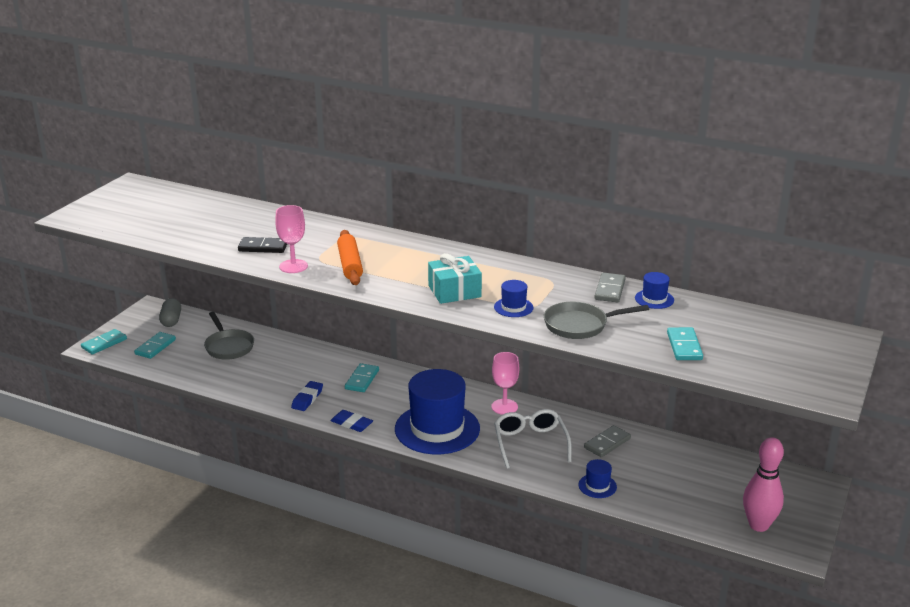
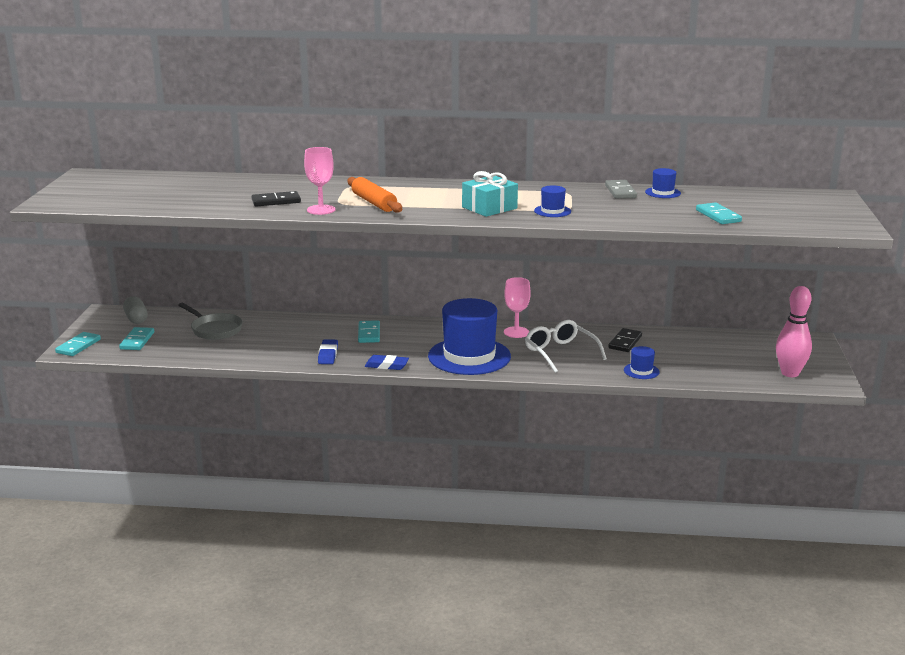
camera: 20 degrees left, 5 degrees down
grey pan [544,302,649,339] -> none
grey domino [584,425,631,457] -> black domino [608,328,642,352]

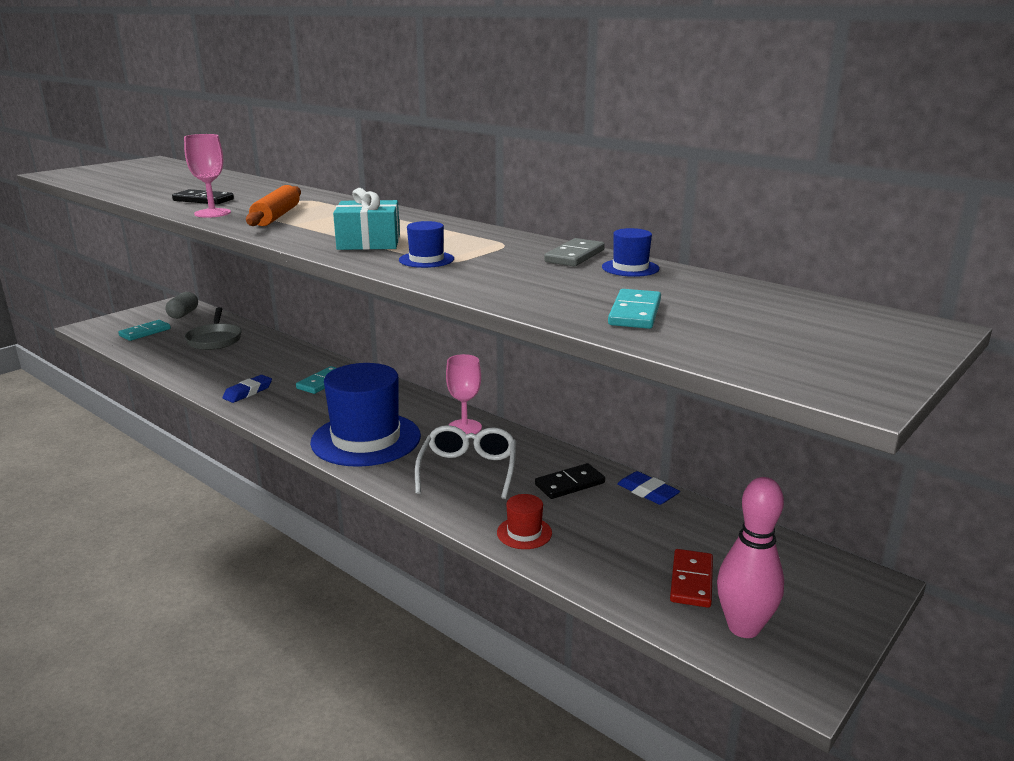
camera: 35 degrees right, 0 degrees up
turquoise domino [55,332,101,356] -> none
blue eraser [365,355,409,370] -> blue eraser moved to [617,471,680,505]
blue hat [624,346,660,379] -> red hat [497,494,552,549]
none -> red domino [670,549,713,608]

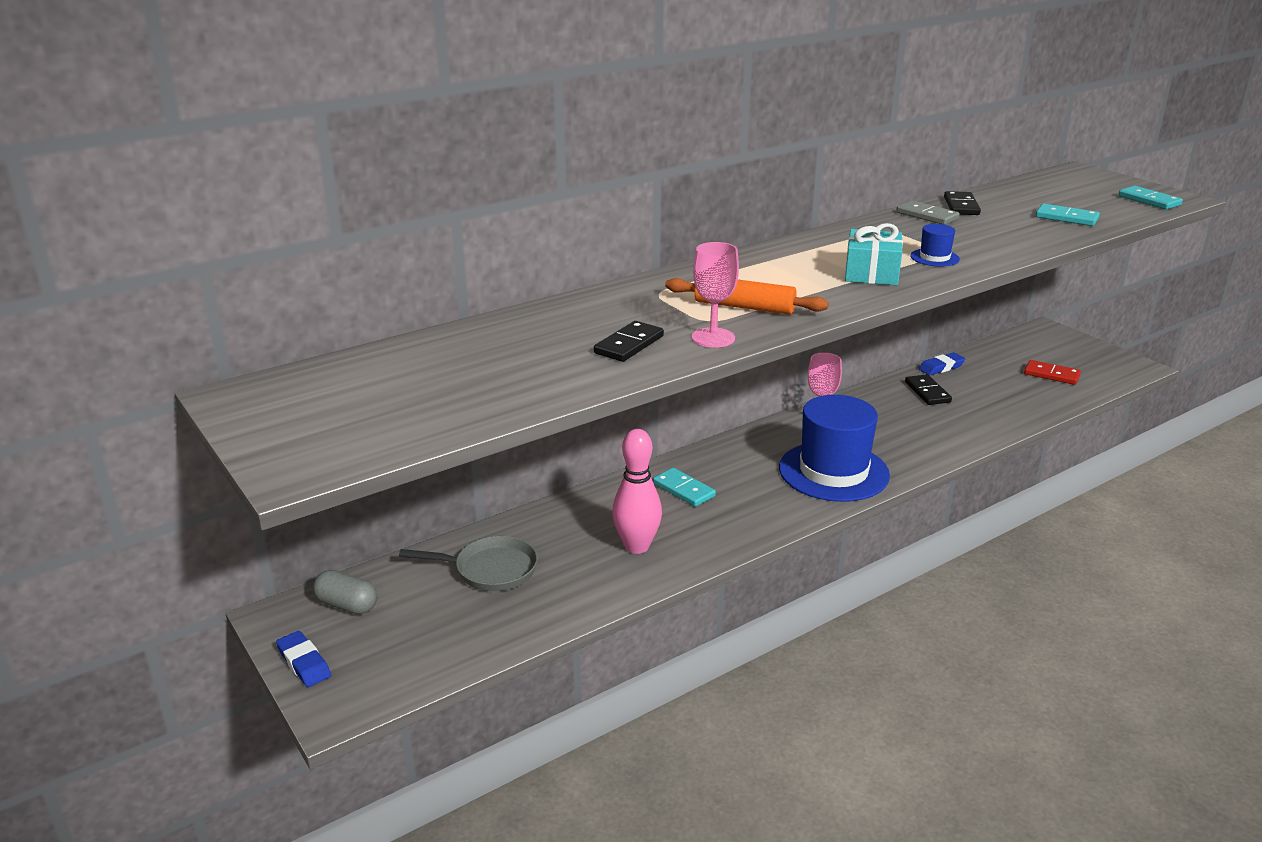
camera: 75 degrees left, 5 degrees up
turquoise domino [118,320,171,341] -> turquoise domino moved to [1119,186,1183,210]
blue eraser [222,375,272,403] -> blue eraser moved to [276,631,331,687]
white glasses [415,425,516,499] -> none
red hat [497,494,552,549] -> none
blue hat [602,228,659,277] -> black domino [944,191,981,215]
pink bowling pin [717,477,784,638] -> pink bowling pin moved to [612,429,662,554]

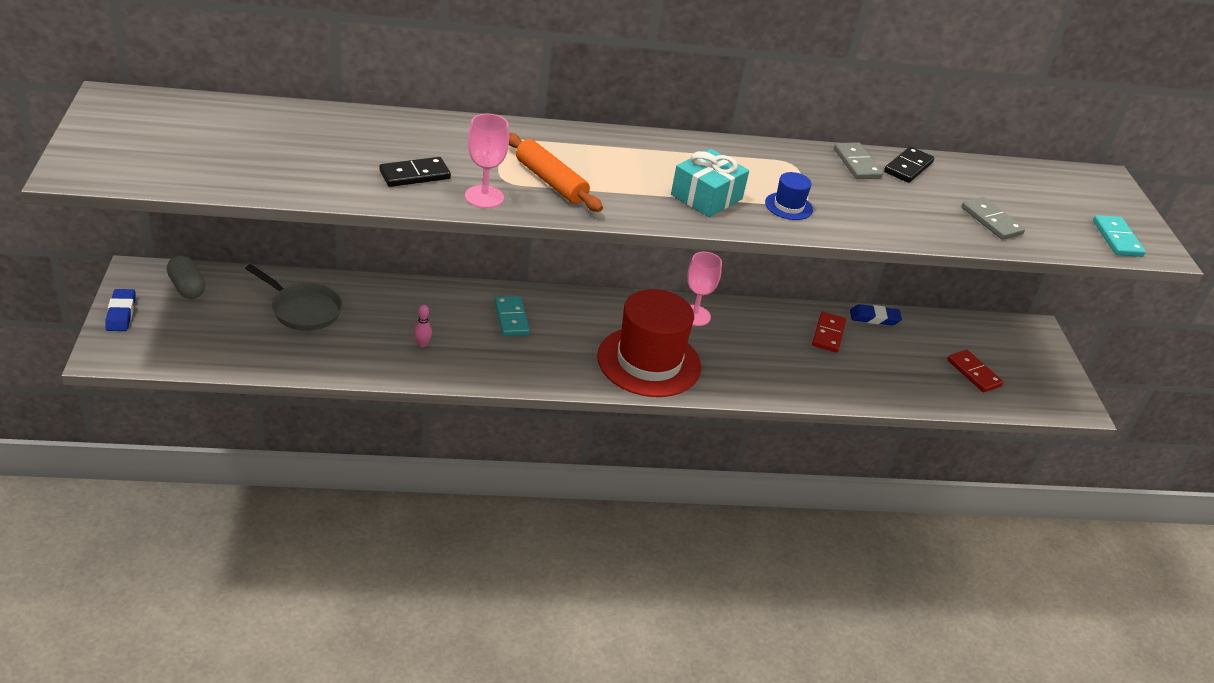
camera: 25 degrees right, 10 degrees up
pink bowling pin [612,429,662,554] -> pink bowling pin [414,305,432,347], size x0.42
blue hat [779,395,890,502] -> red hat [597,289,701,397]
black domino [905,374,952,405] -> red domino [812,311,846,353]
turquoise domino [1036,204,1100,226] -> grey domino [962,197,1025,240]

